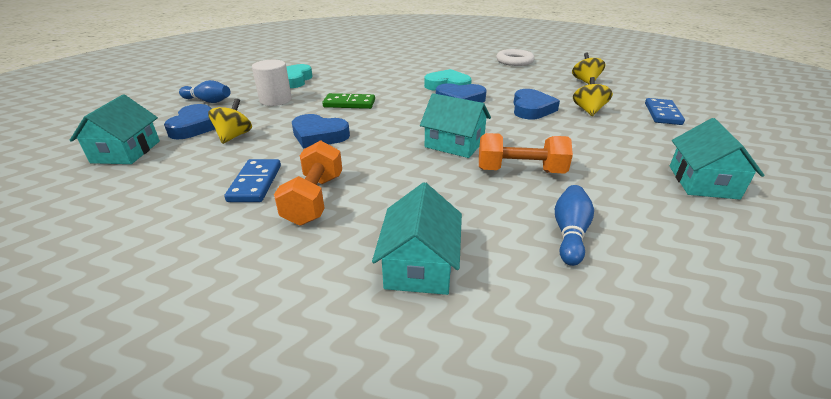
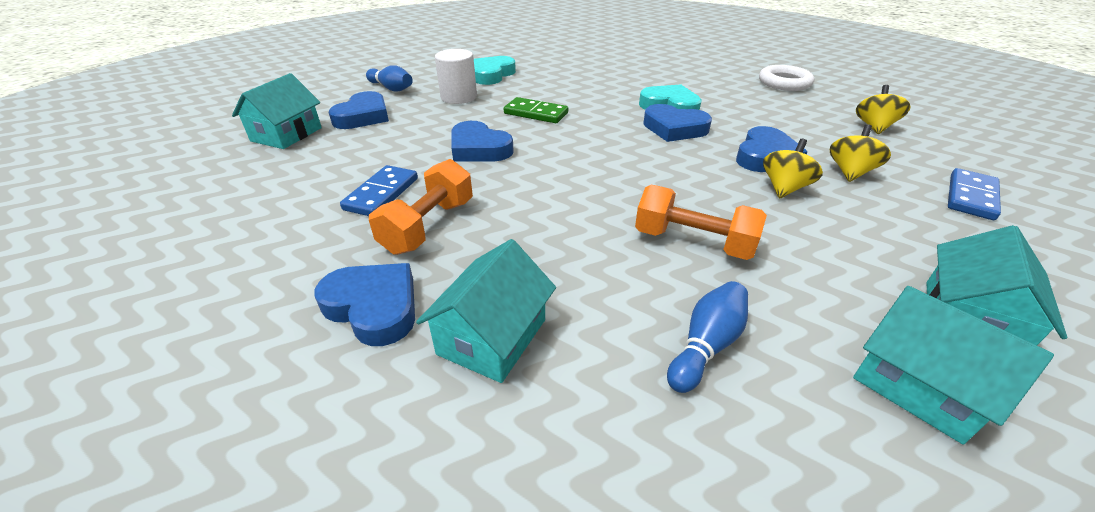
camera: 20 degrees right, 5 degrees up
yellow spinning top [208,99,252,144] -> yellow spinning top moved to [763,139,823,198]
turquoise house [420,93,491,158] -> turquoise house moved to [853,286,1054,444]
none -> blue heart [315,263,415,346]

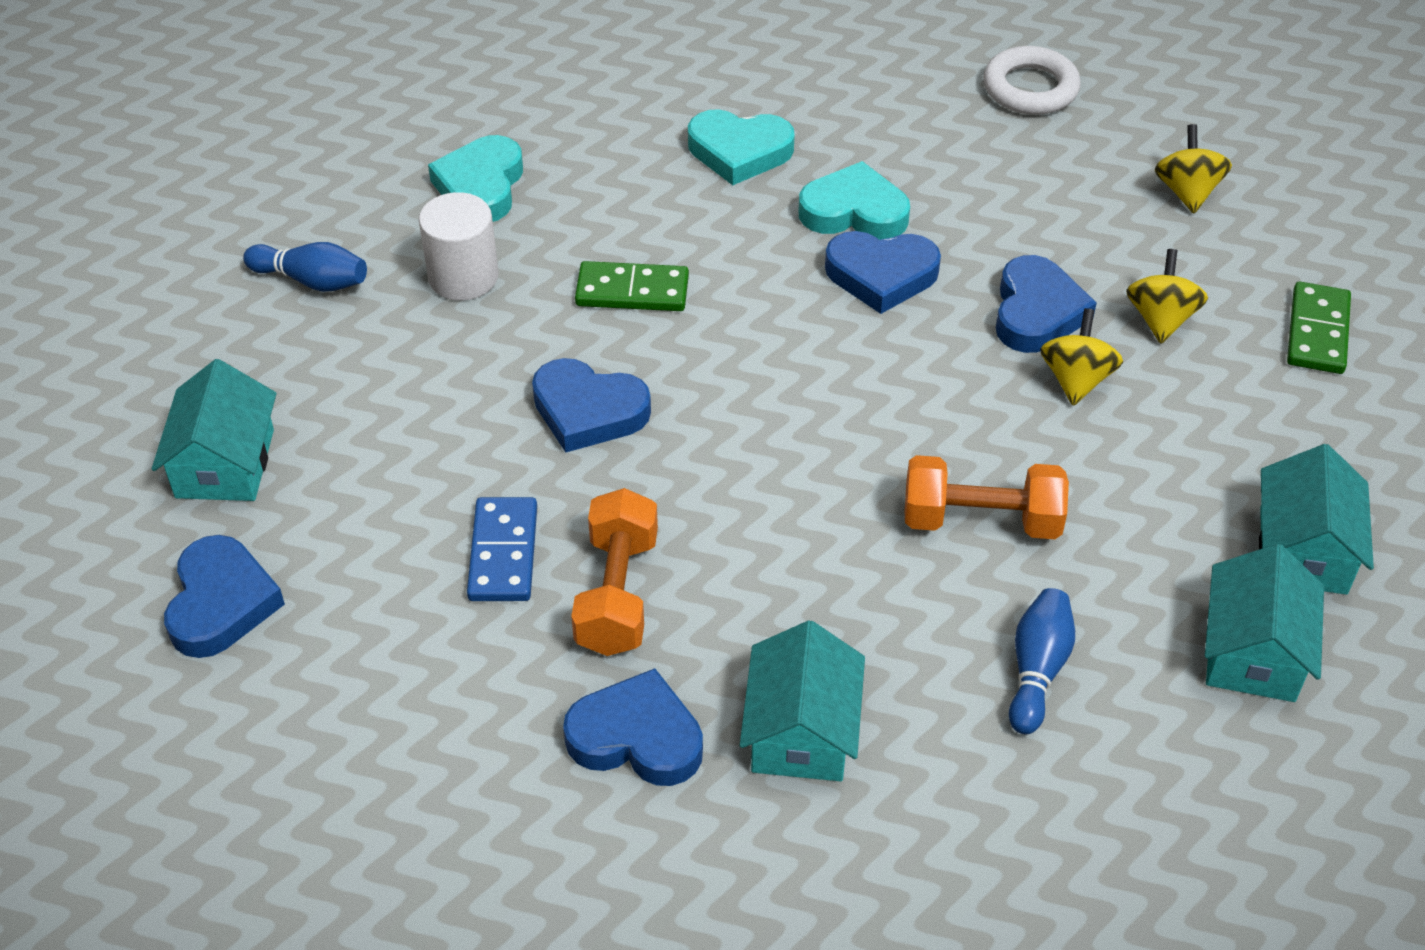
camera: 20 degrees left, 10 degrees up
blue heart [328,91,389,129] -> blue heart moved to [164,535,285,658]
turquoise house [853,286,1054,444] -> turquoise house turned 75 degrees clockwise [1205,544,1324,702]
blue domino [948,168,1001,220] -> green domino [1287,282,1351,374]
none -> turquoise heart [688,109,795,185]

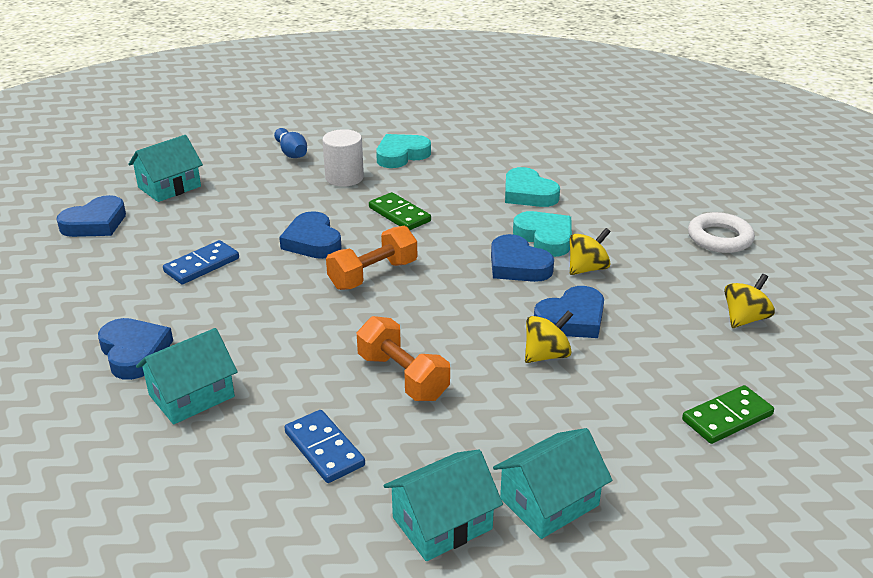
camera: 45 degrees right, 15 degrees down
orange dumbbell [571,488,658,656] -> orange dumbbell moved to [326,226,417,290]
blue bowling pin [1009,588,1075,734] -> blue domino [284,410,365,483]
yellow spinning top [1126,249,1208,343] -> yellow spinning top moved to [570,228,611,275]

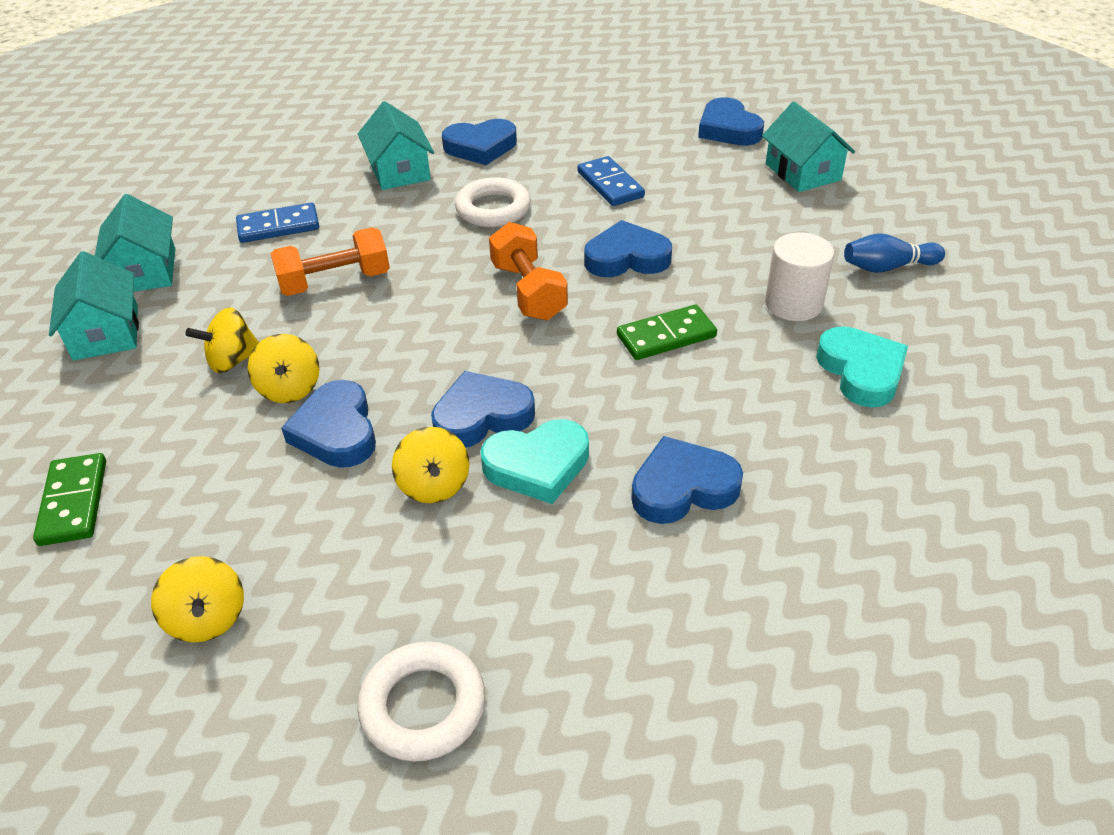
camera: 110 degrees right, 10 degrees up
turquoise heart [505,167,560,207] -> blue heart [631,436,743,524]
none -> yellow spinning top [186,307,259,373]
none -> white ring [455,177,531,227]

